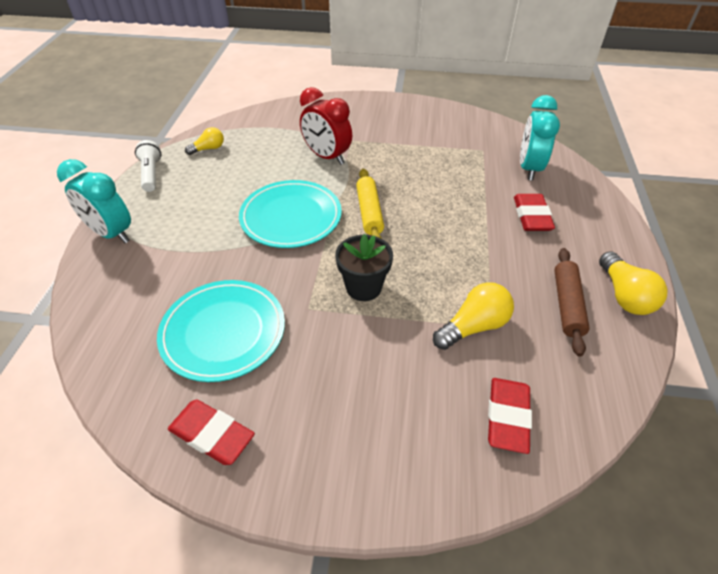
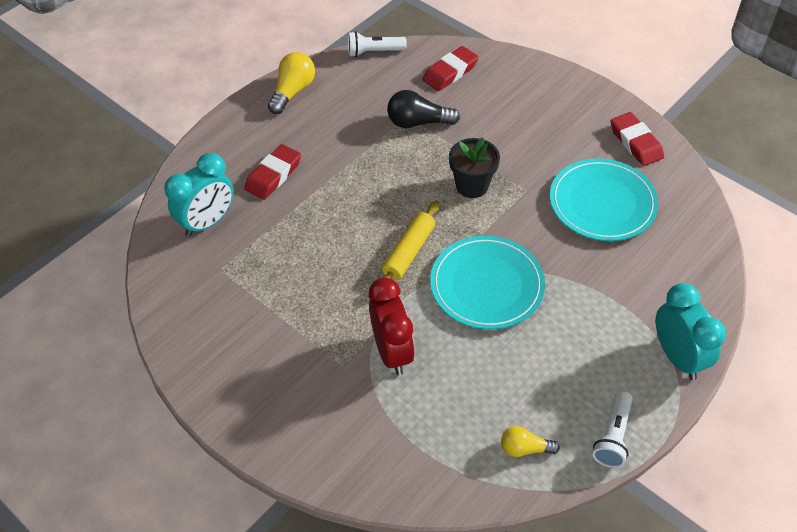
camera: 145 degrees left, 5 degrees up
yellow light bulb [433,282,514,350] -> black light bulb [387,90,460,128]
brown rolling pin [554,248,590,357] -> none
none -> white flashlight [348,31,407,57]

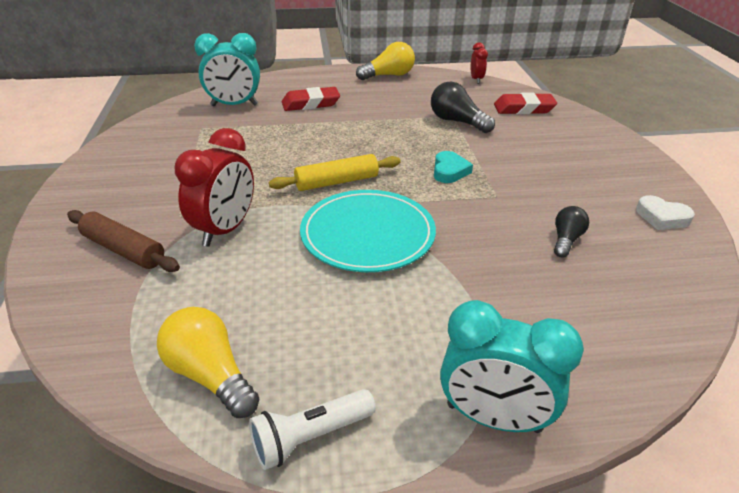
camera: 40 degrees right, 15 degrees down
white flashlight [348,31,407,57] -> red clock [471,42,488,84]
black flower pot [449,137,500,198] -> turquoise heart [434,151,473,183]
yellow light bulb [501,426,560,457] -> yellow light bulb [157,307,259,418], size x1.59
turquoise plate [550,158,658,241] -> black light bulb [554,206,589,258]
red eraser [611,112,664,166] -> white heart [636,195,695,230]
turquoise clock [656,283,726,380] -> turquoise clock turned 90 degrees clockwise [440,300,584,433]
none -> brown rolling pin [67,210,180,272]

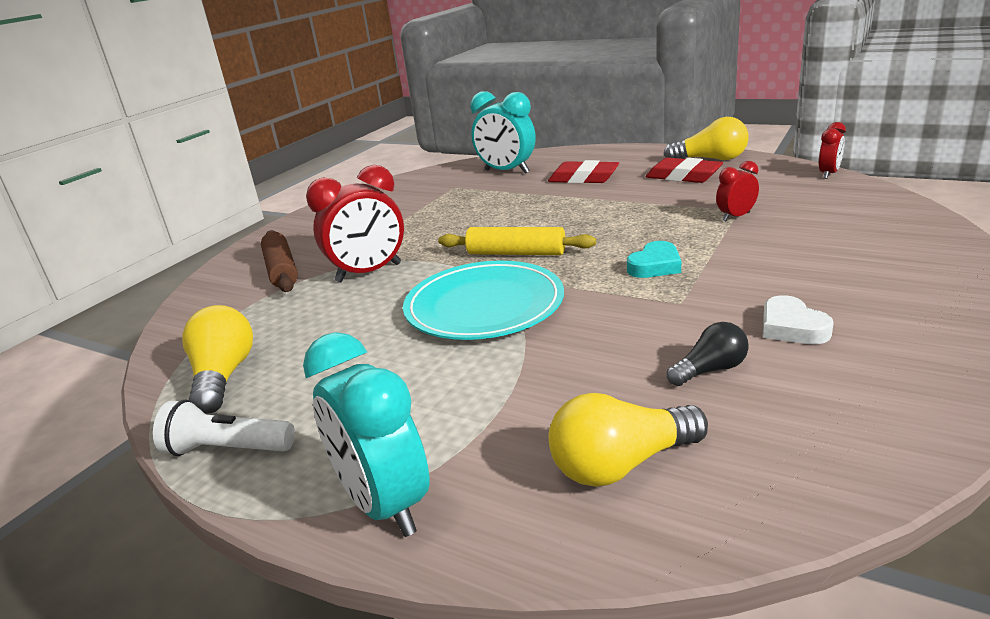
camera: 40 degrees right, 10 degrees down
black light bulb [431,82,495,133] -> red clock [716,161,759,221]
red eraser [494,93,557,114] -> red eraser moved to [646,158,723,183]
white heart [636,195,695,230] -> white heart moved to [763,295,834,344]
none -> yellow light bulb [549,393,708,487]

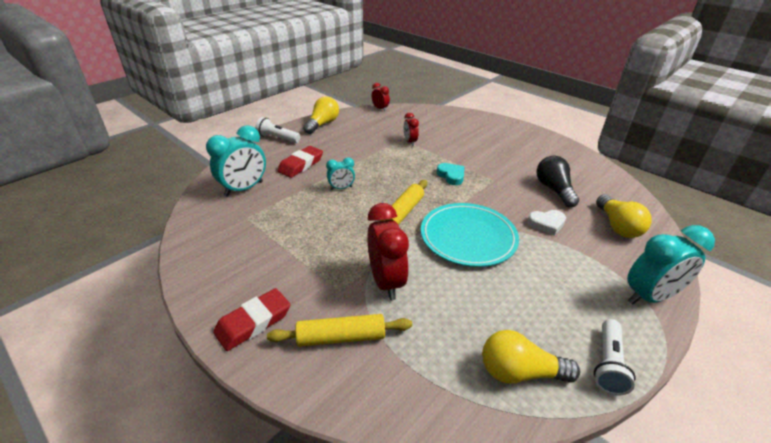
camera: 80 degrees left, 10 degrees up
brown rolling pin [261,230,298,292] -> yellow rolling pin [267,314,412,347]
red eraser [646,158,723,183] -> red eraser moved to [213,288,291,351]
black light bulb [667,322,749,386] -> black light bulb [537,156,579,207], size x1.59
white heart [763,295,834,344] -> white heart moved to [527,210,566,236]
none -> white flashlight [255,117,301,143]
none -> turquoise clock [326,157,355,190]

